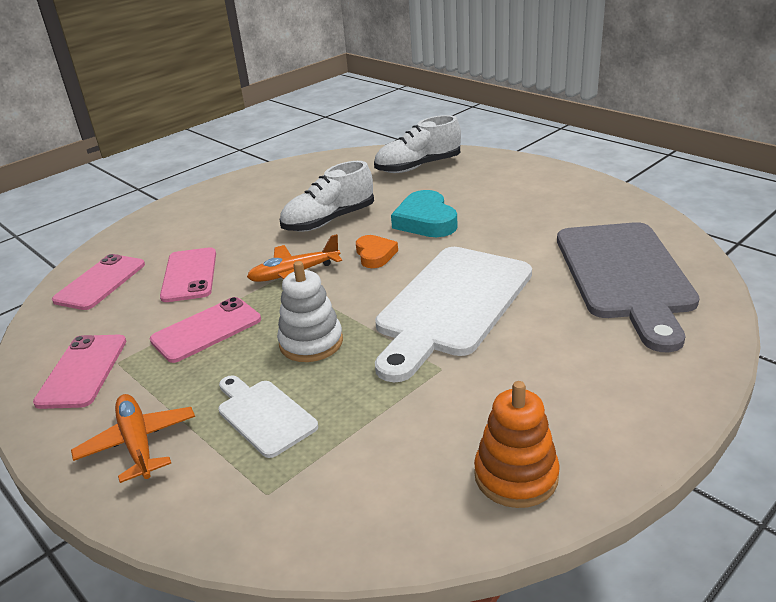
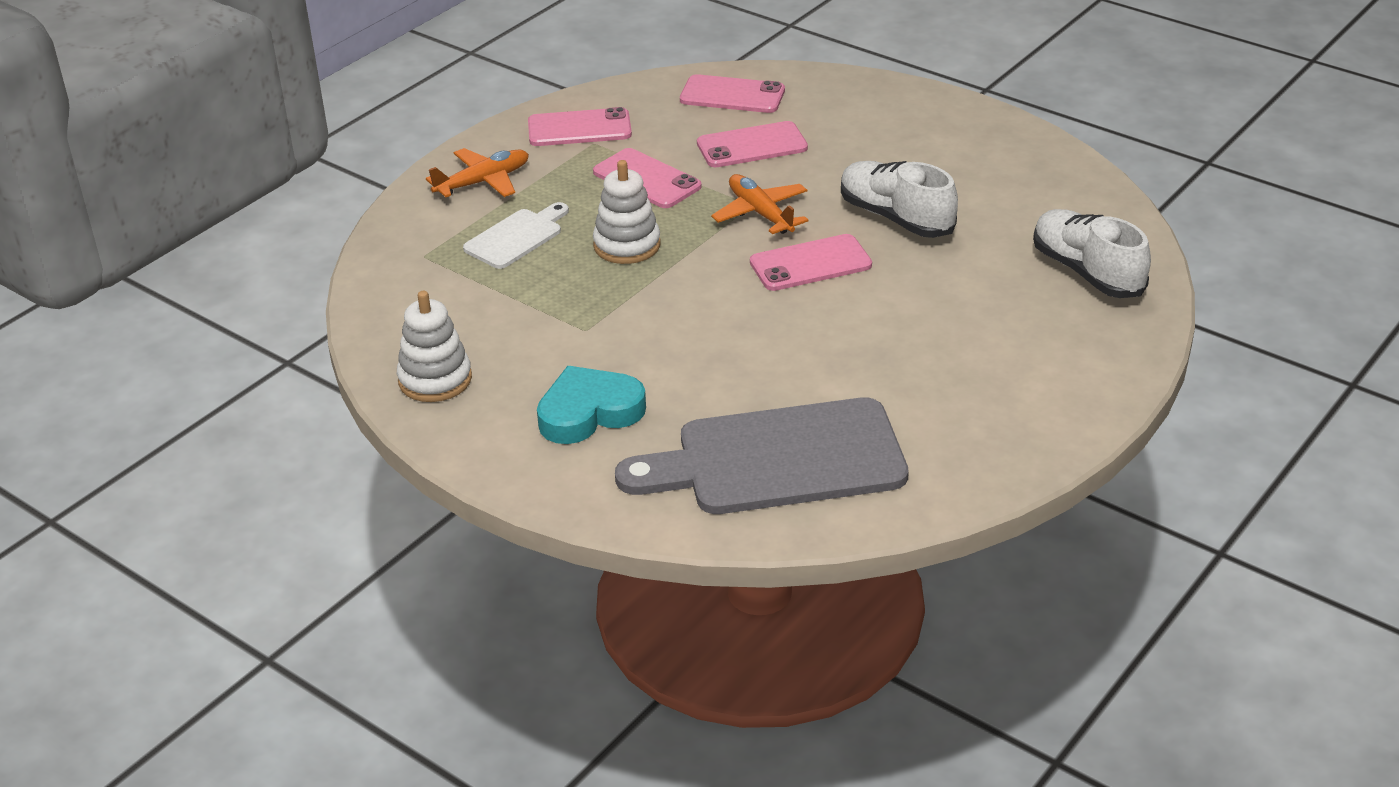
camera: 80 degrees right, 5 degrees up
orange heart [356,235,398,268] -> pink phone [750,234,872,291]
white cutting board [375,247,532,382] -> none
turquoise heart [391,190,458,237] -> turquoise heart moved to [537,366,646,444]
orange stacking toy [474,381,560,508] -> white stacking toy [397,291,472,402]

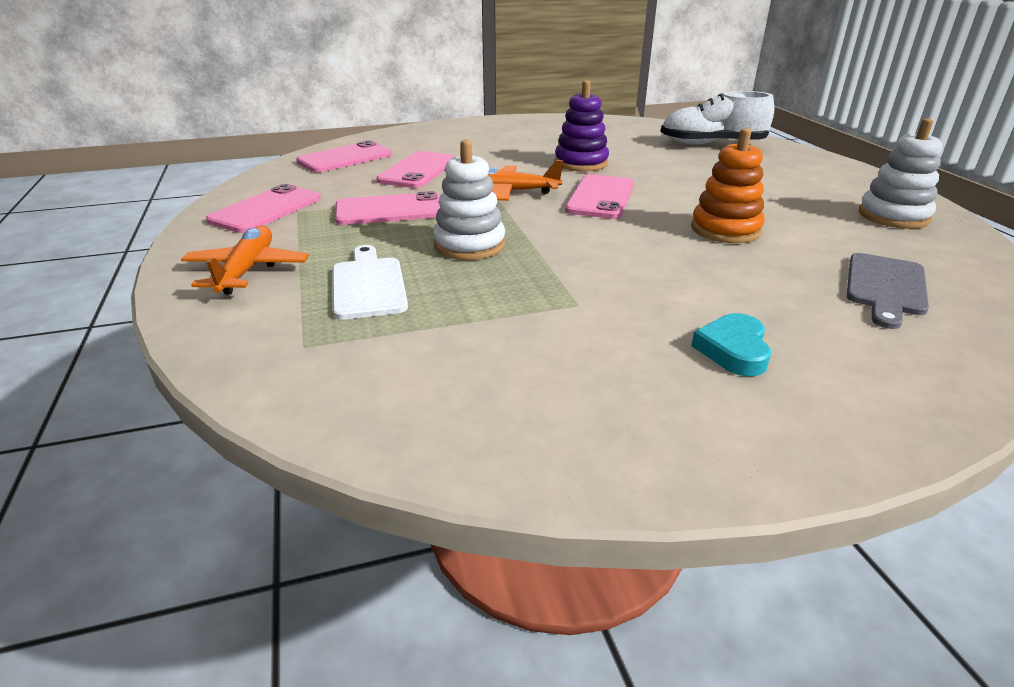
camera: 55 degrees left, 5 degrees down
white stacking toy [397,291,472,402] -> white stacking toy moved to [859,118,942,229]
turquoise heart [537,366,646,444] -> turquoise heart [691,313,771,376], size x0.62
grey cutting board [615,397,909,514] -> grey cutting board [847,253,929,329], size x0.50
white shoe [841,161,958,238] -> purple stacking toy [555,80,609,172]
none -> orange stacking toy [691,128,765,243]

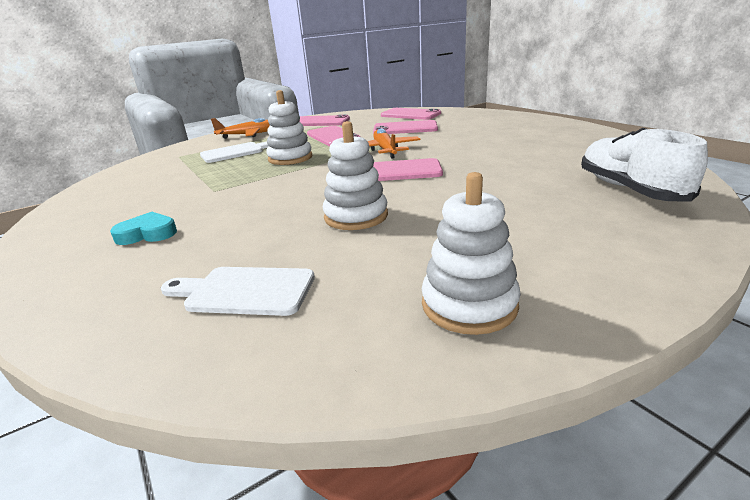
camera: 75 degrees right, 5 degrees down
purple stacking toy [555,80,609,172] -> none
orange stacking toy [691,128,765,243] -> white stacking toy [323,121,388,230]
grey cutting board [847,253,929,329] -> white cutting board [161,267,315,316]

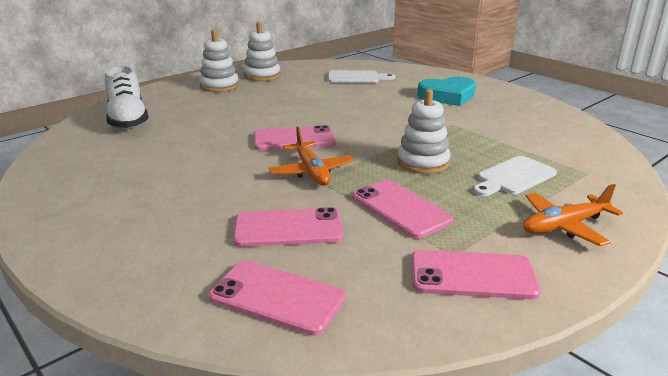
camera: 170 degrees right, 0 degrees up
turquoise heart [110,212,177,245] -> turquoise heart [417,77,476,106], size x1.61
white stacking toy [323,121,388,230] -> white stacking toy moved to [199,30,239,92]

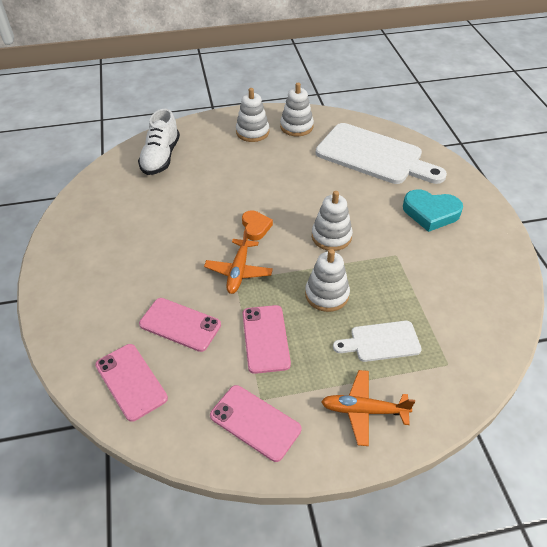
camera: 30 degrees right, 20 degrees up
pink phone [254,125,336,150] -> orange heart [242,210,273,241]
white cutting board [328,70,395,83] -> white cutting board [316,123,447,184], size x2.00
none -> white stacking toy [312,191,353,251]

